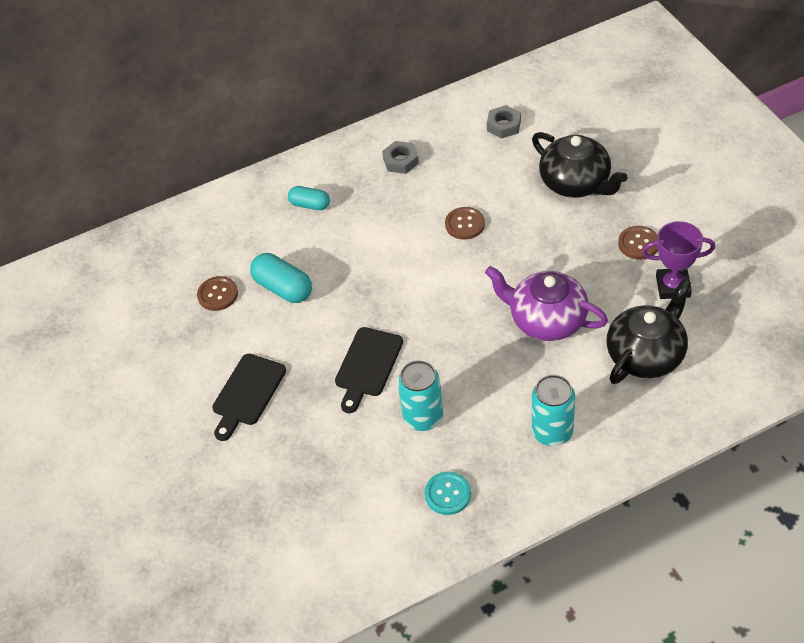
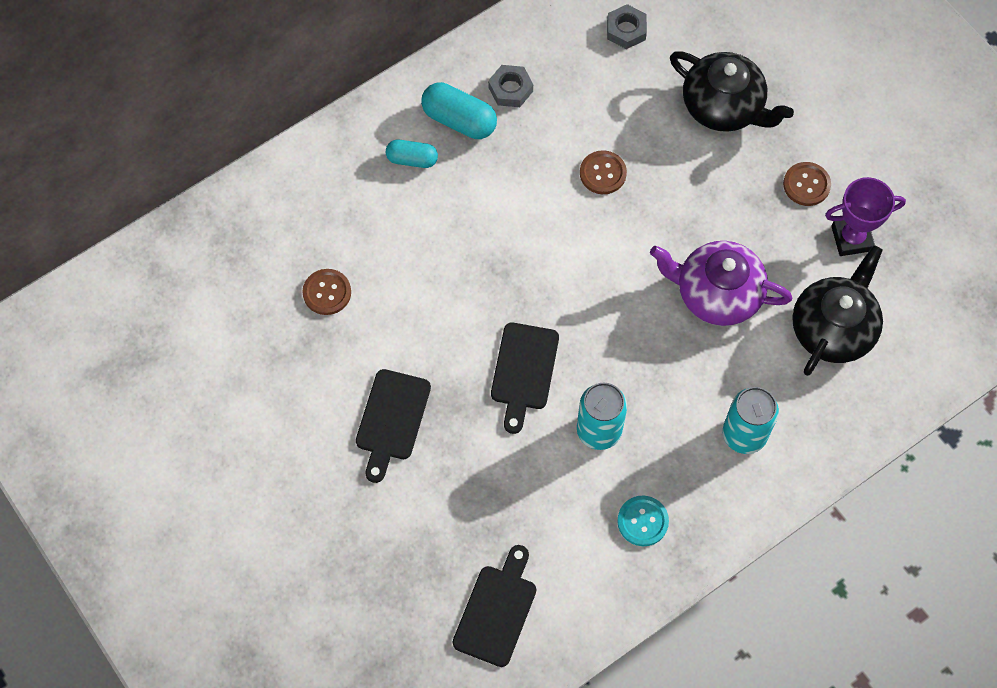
camera: 15 degrees left, 15 degrees up
turquoise capsule [250,253,312,303] -> turquoise capsule moved to [421,82,497,139]
none -> black cutting board [453,545,536,667]

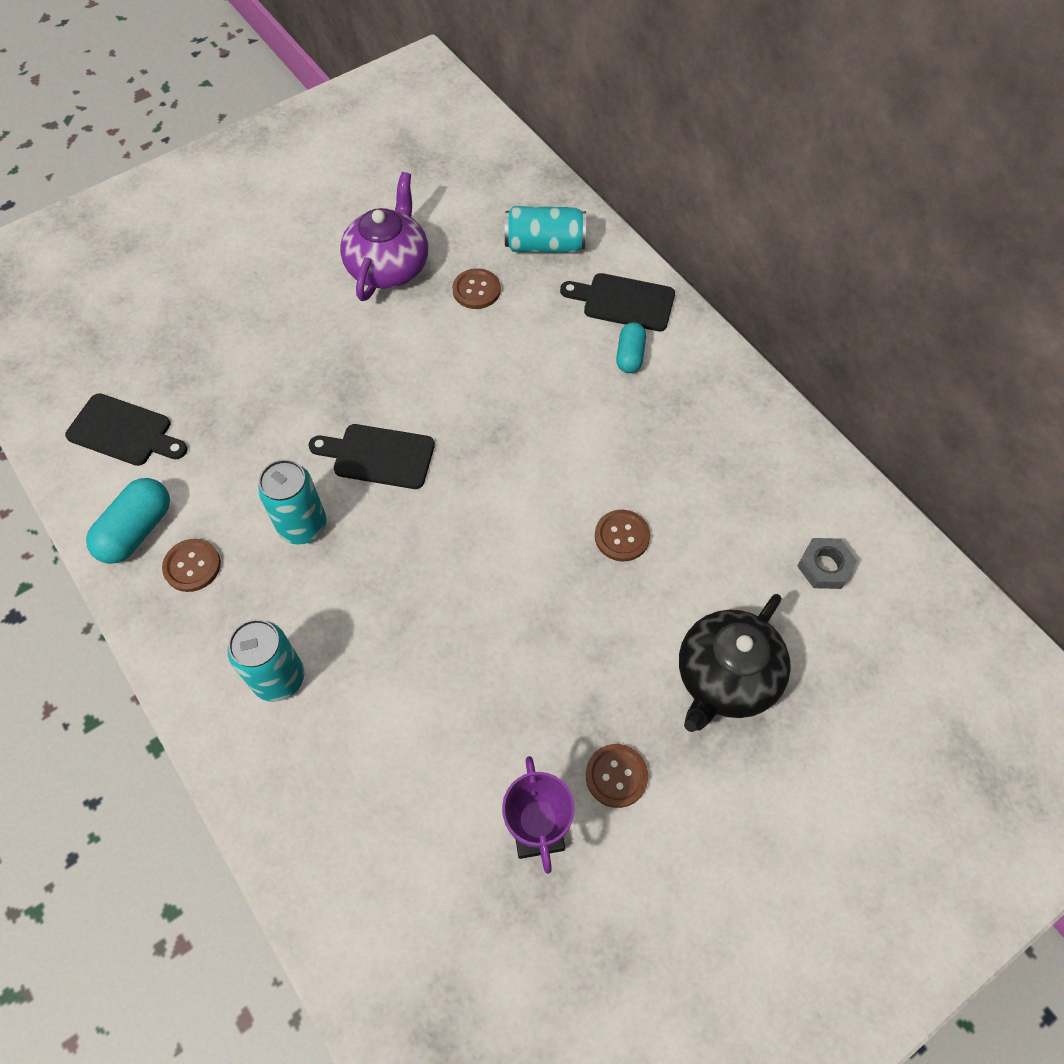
camera: 90 degrees right, 5 degrees down
black cutting board [356,369,431,483] -> black cutting board moved to [560,273,675,331]
turquoise capsule [421,82,497,139] -> turquoise capsule moved to [86,478,170,564]
grey nut [488,65,533,107] -> none
turquoise button [617,495,669,546] -> brown button [162,539,221,592]
purple teapot [650,241,792,326] -> purple teapot moved to [340,172,428,301]
black teapot [792,245,883,376] -> none
none -> turquoise can [505,206,586,253]

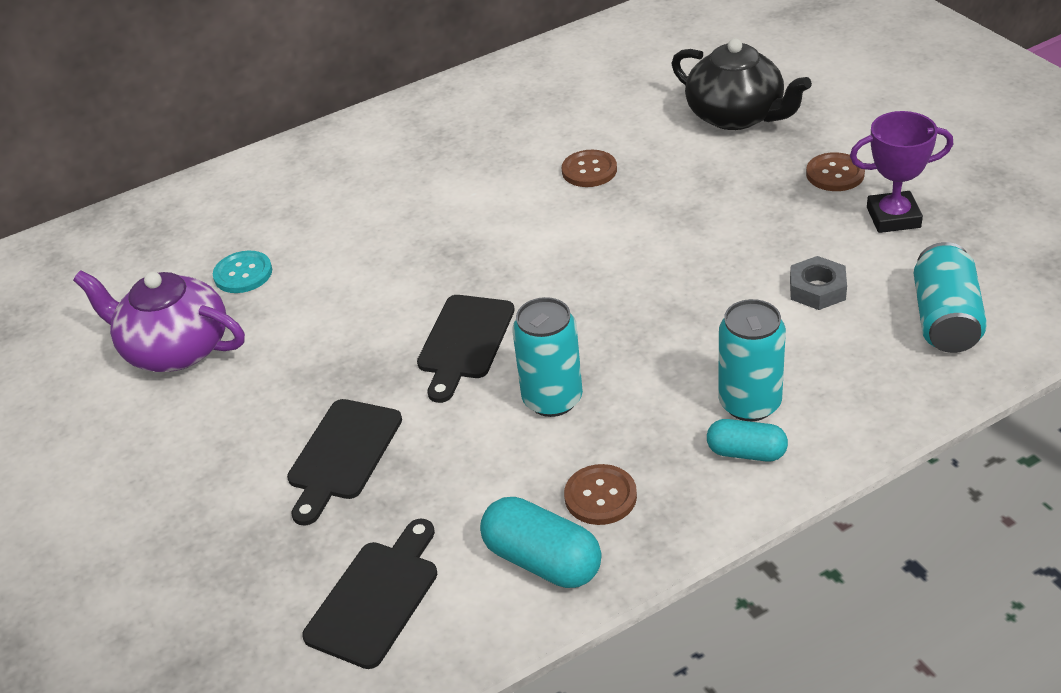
camera: 80 degrees left, 20 degrees down
brown button [452,268,501,309] -> turquoise button [213,251,272,293]
turquoise can [505,206,586,253] -> turquoise can moved to [914,242,987,353]
black cutting board [560,273,675,331] -> black cutting board moved to [287,399,402,525]
turquoise capsule [616,322,646,373] -> turquoise capsule moved to [707,419,788,462]
grey nut [797,538,857,589] -> grey nut moved to [790,256,847,310]

